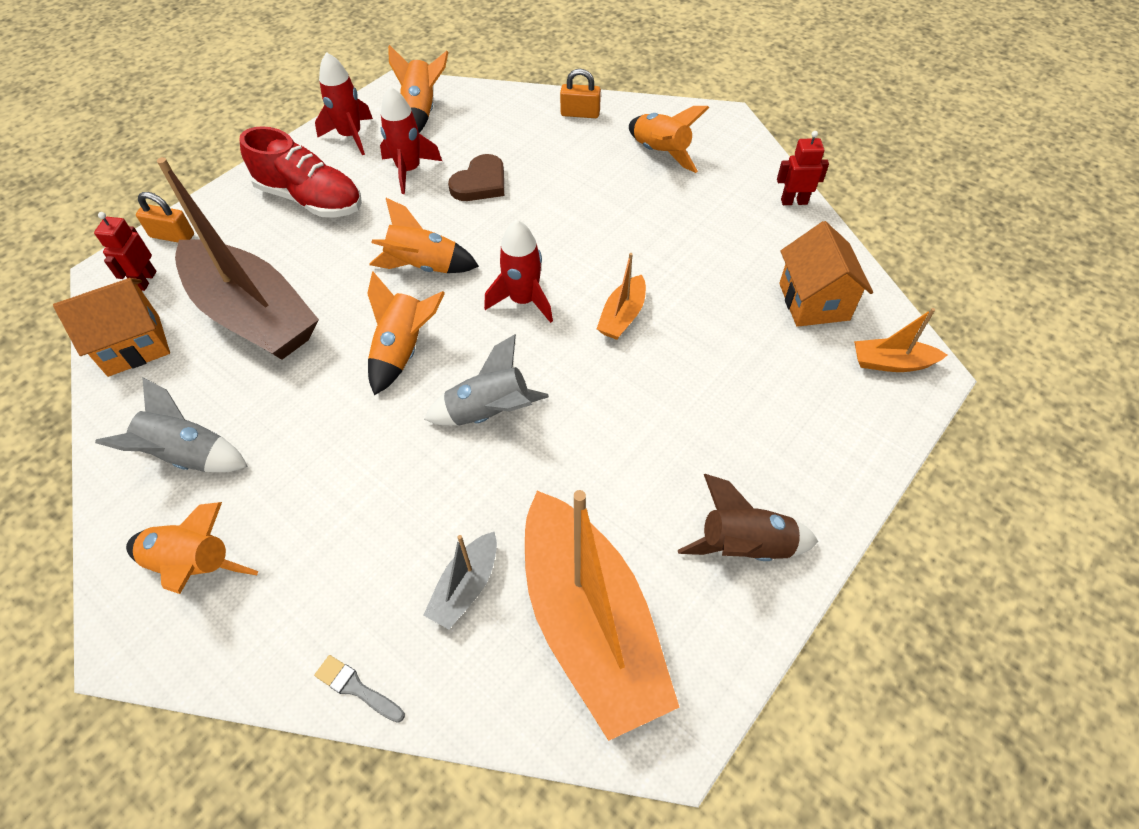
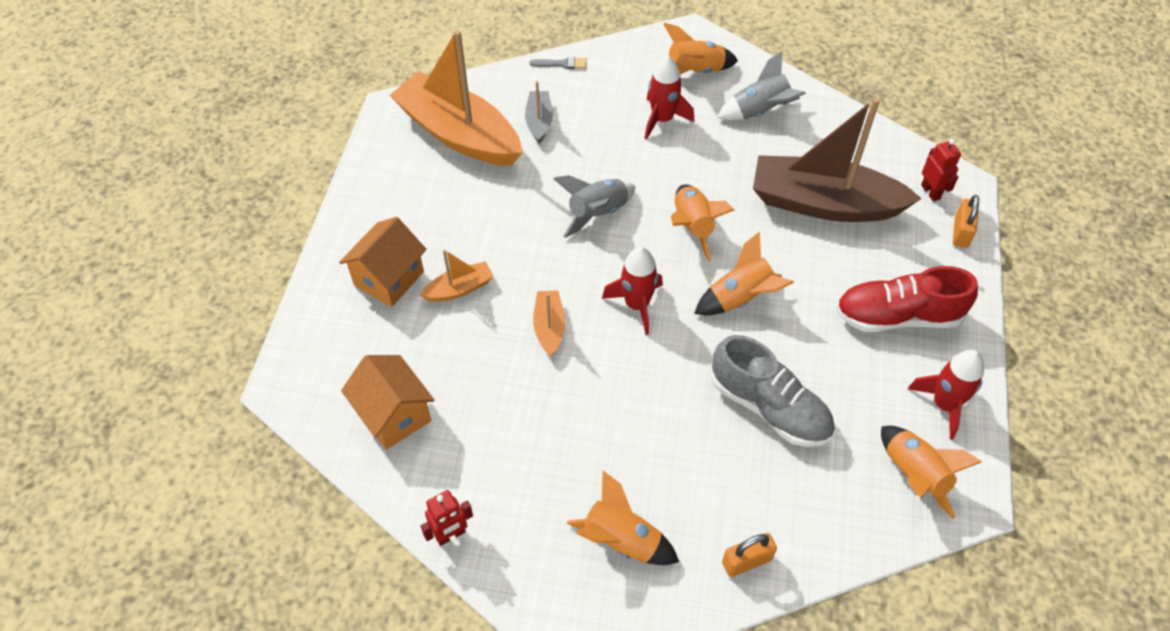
camera: 150 degrees right, 0 degrees up
orange house [53,278,170,377] -> orange house moved to [339,217,426,307]
orange padlock [136,192,194,242] -> orange padlock turned 60 degrees counterclockwise [953,195,979,248]
red rocket [380,86,442,194] -> red rocket moved to [645,56,694,140]
brown heart [448,154,504,201] -> grey shoe [711,335,835,447]
brown rocket [678,474,819,561] -> none
orange boat [854,308,947,372] -> orange boat moved to [419,249,494,302]

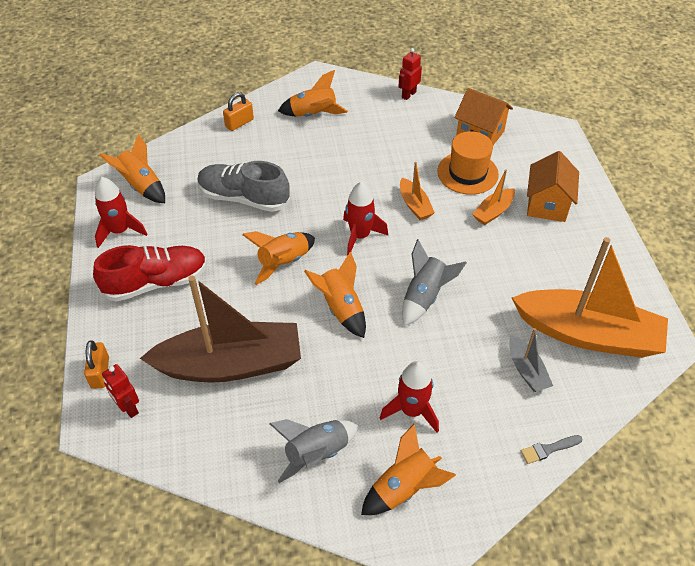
camera: 160 degrees right, 5 degrees down
none -> orange hat [437,131,499,195]

